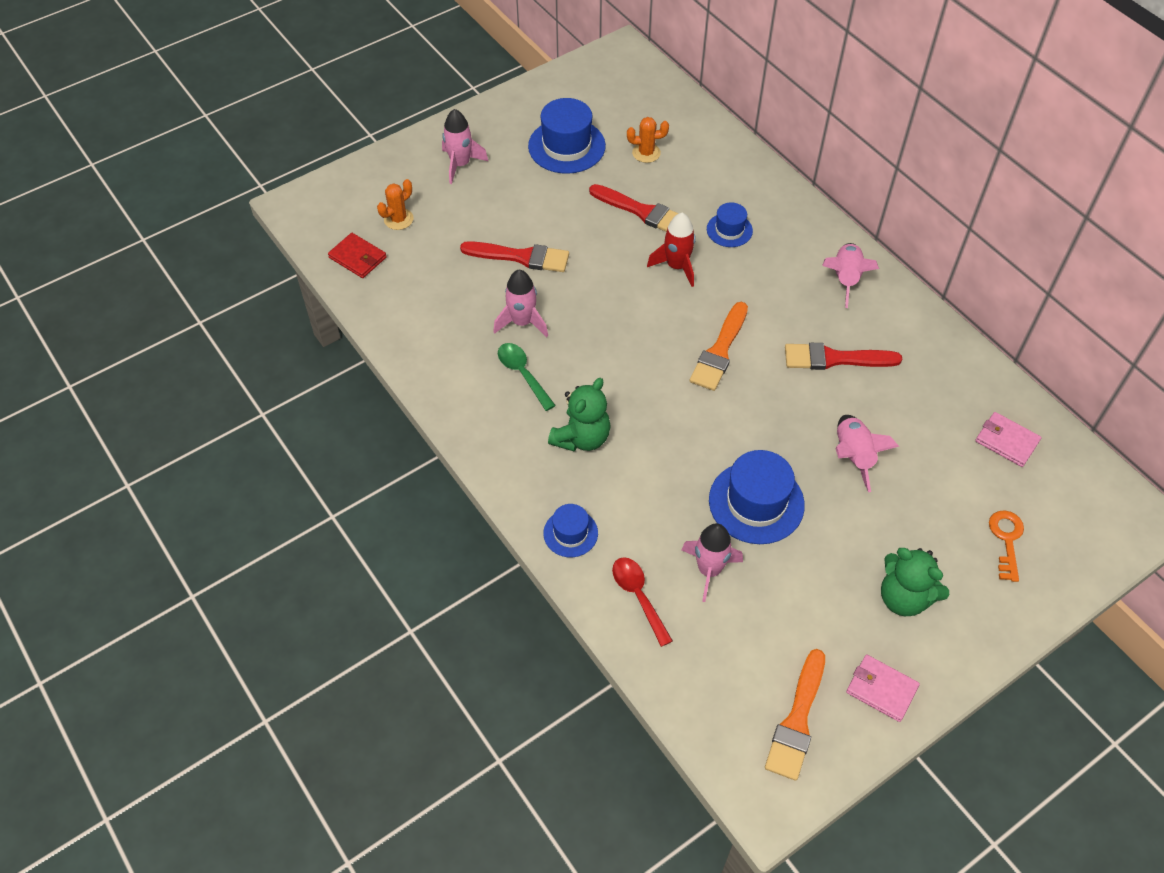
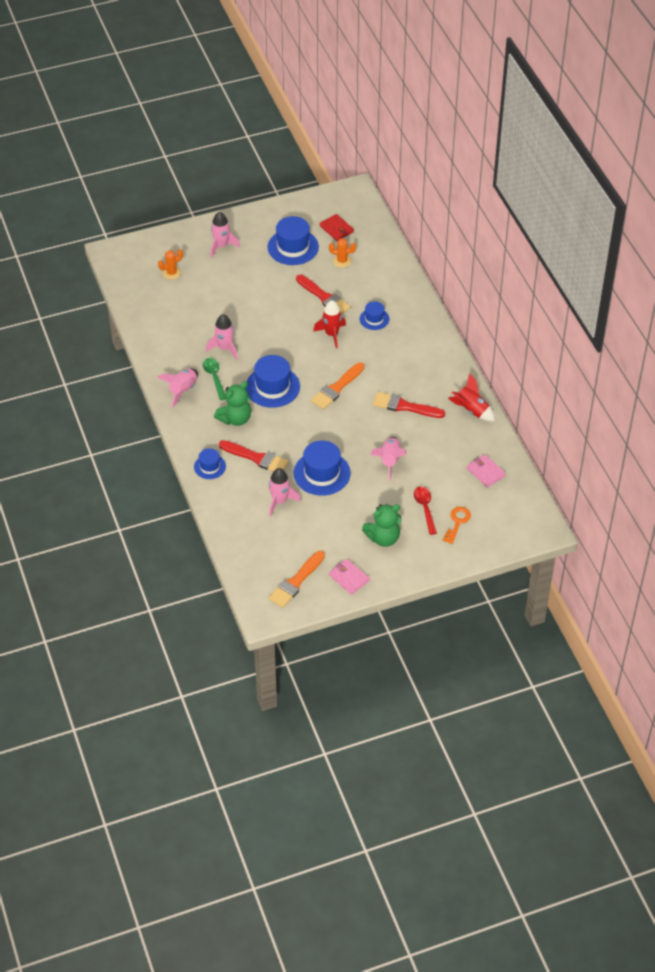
camera: 15 degrees right, 5 degrees down
red wallet [328,233,387,278] -> red wallet moved to [320,214,354,241]
red brush [460,241,569,272] -> red brush moved to [219,440,289,472]
red spoon [612,557,673,647] -> red spoon moved to [414,487,437,535]
pink rocket [822,243,879,308] -> pink rocket moved to [157,369,198,408]
green teddy bear [881,548,949,616] -> green teddy bear turned 75 degrees counterclockwise [362,504,401,547]
none -> blue hat [246,355,300,408]
none -> red rocket [448,373,495,421]

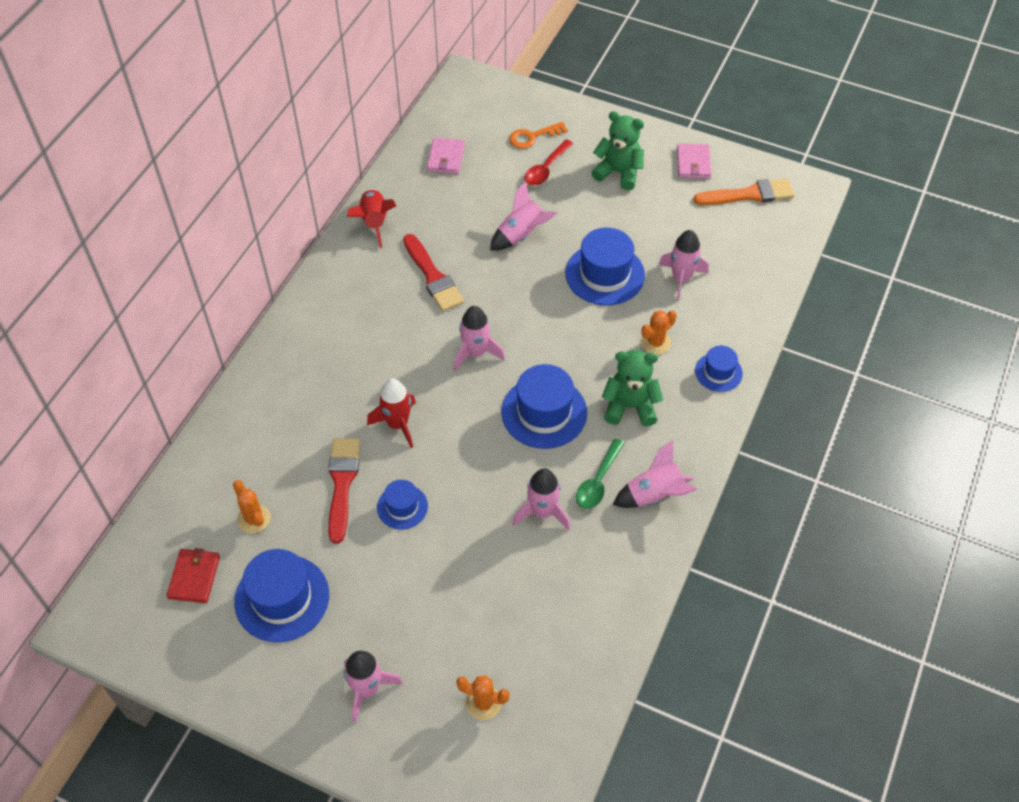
camera: 135 degrees left, 5 degrees up
red brush [219,440,289,472] -> orange cactus [641,310,677,354]
orange brush [311,362,365,409] -> pink rocket [454,306,505,372]
blue hat [360,301,389,330] -> blue hat moved to [377,480,428,529]

